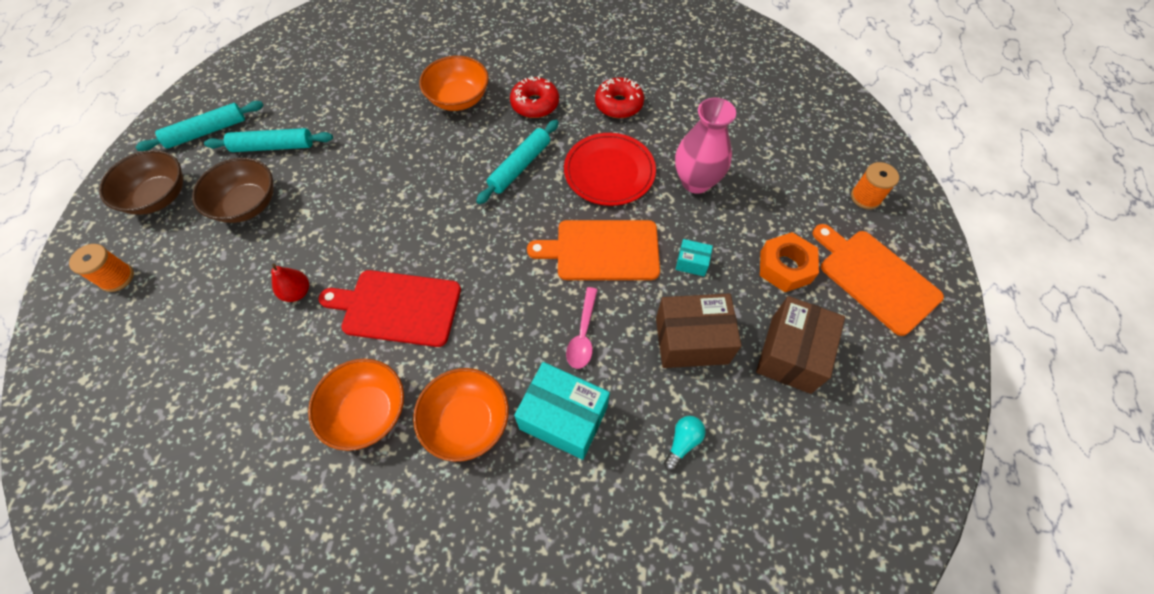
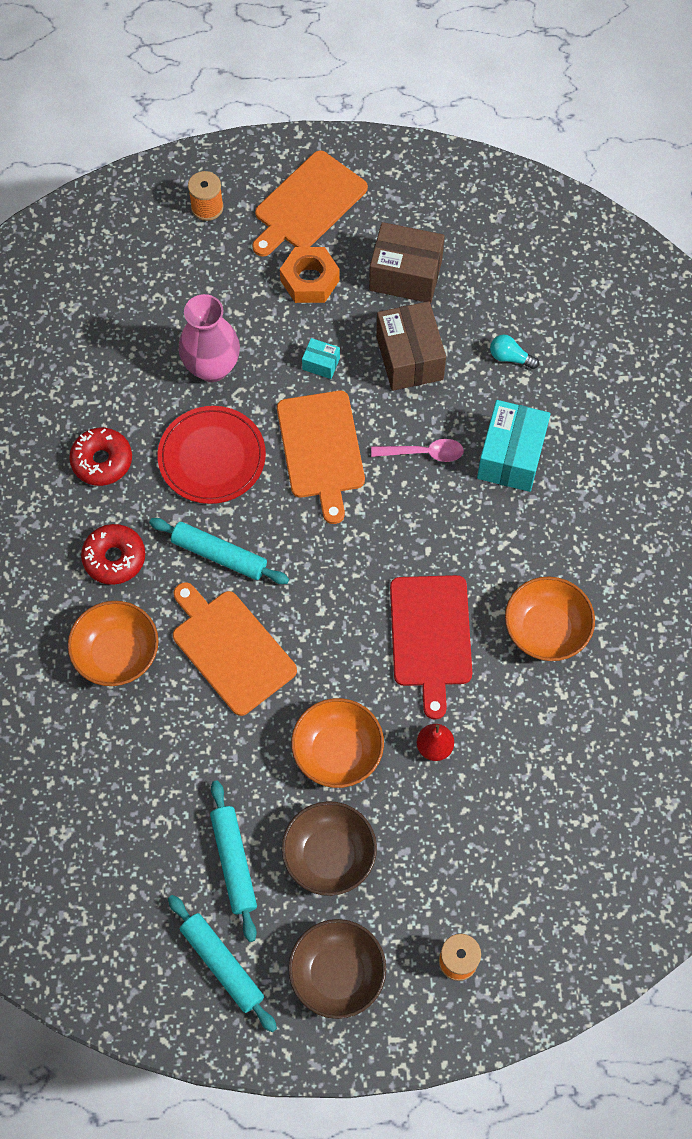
camera: 100 degrees left, 5 degrees up
orange bowl [413,368,509,462] -> orange bowl moved to [291,698,384,788]
turquoise box [675,239,713,276] -> turquoise box turned 75 degrees counterclockwise [302,338,340,379]
none -> orange cutting board [173,582,297,716]

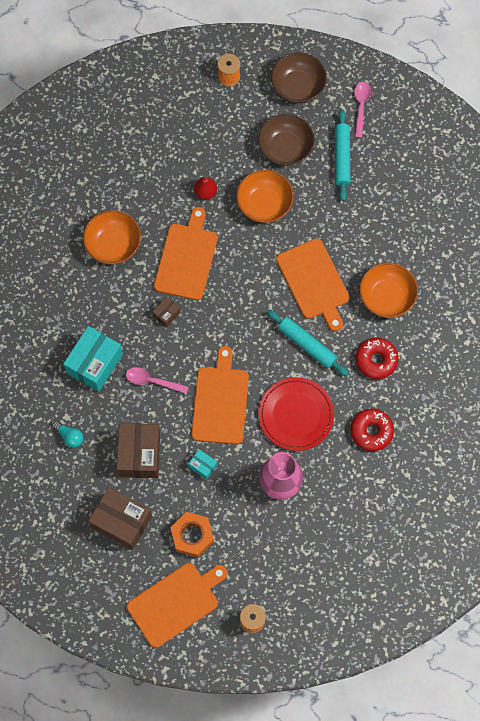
camera: 165 degrees left, 5 degrees up
turquoise rolling pin [168,895,277,1032] -> pink spoon [354,82,371,138]
red cutting board [390,575,472,720] -> orange cutting board [154,207,218,300]
none -> brown box [153,297,181,328]

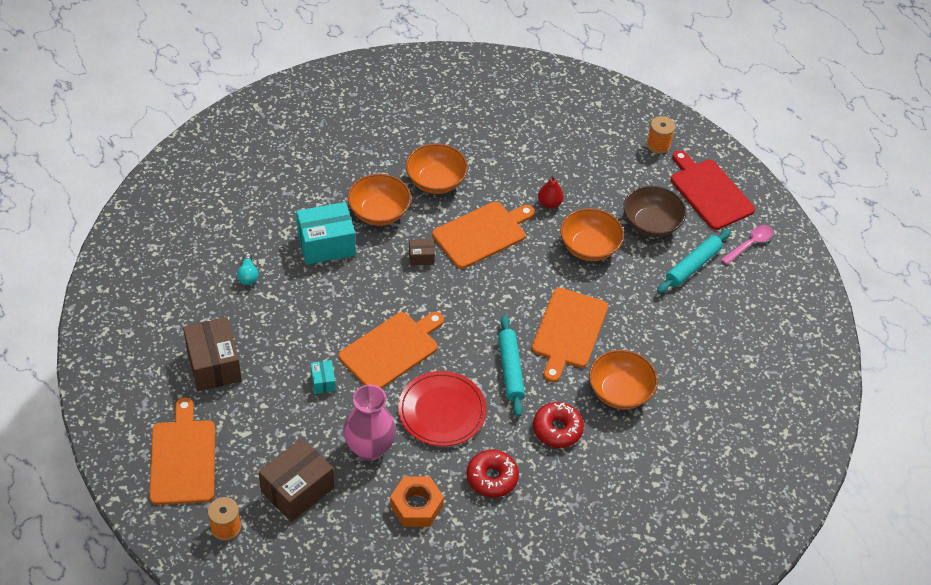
camera: 40 degrees right, 20 degrees down
brown box [117,423,160,478] -> brown box moved to [258,438,334,522]
pink spoon [126,367,189,394] -> none
orange cutting board [127,563,227,648] -> orange cutting board turned 105 degrees counterclockwise [149,398,215,505]
orange nut [170,512,214,557] -> orange nut moved to [390,476,444,527]
brown bowl [271,52,327,103] -> red cutting board [671,150,755,230]
none -> orange bowl [348,174,411,226]

